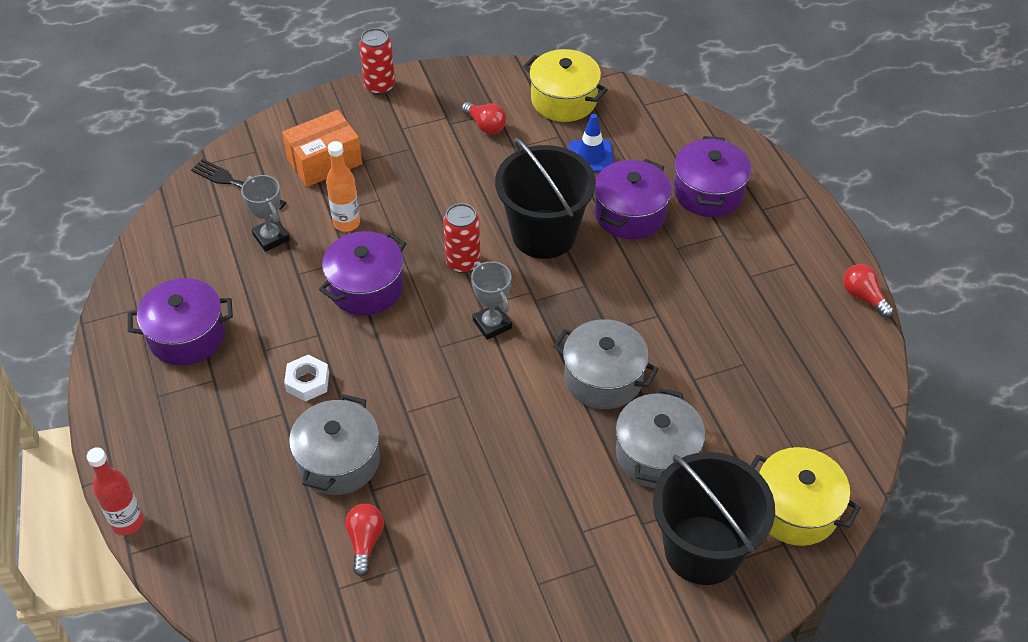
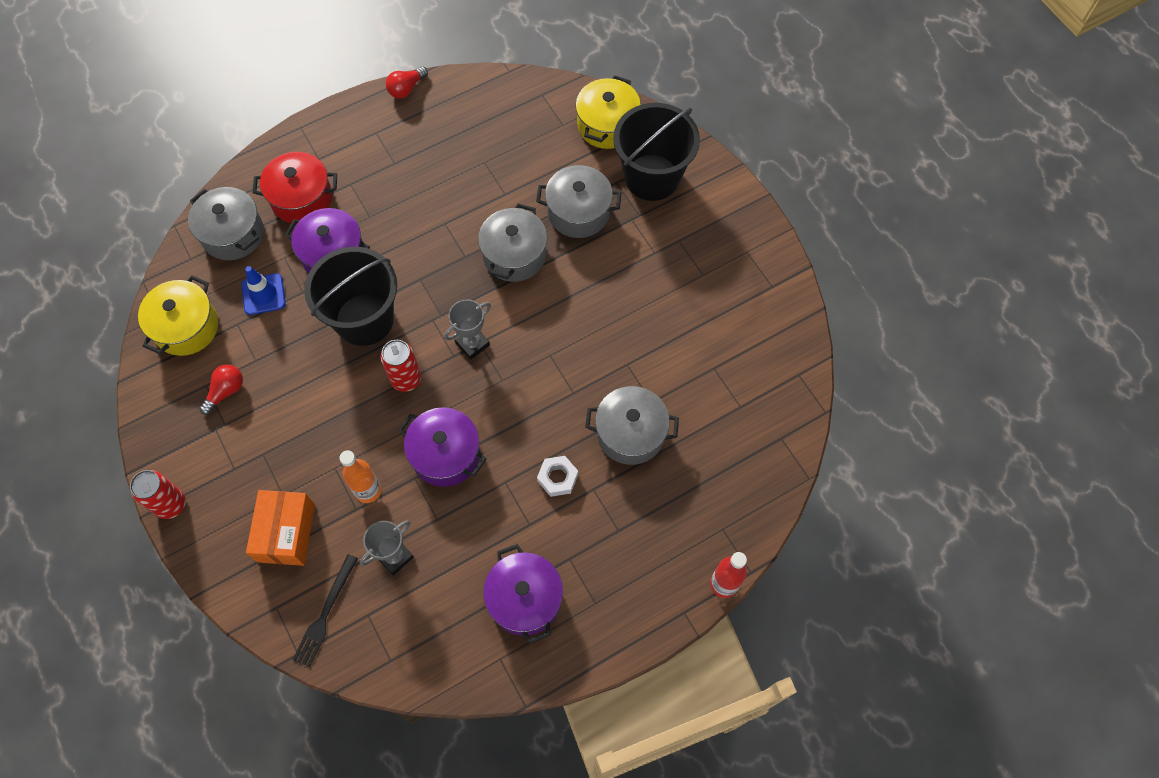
camera: 100 degrees left, 15 degrees up
orange box [282,110,362,187] -> orange box turned 45 degrees clockwise [246,490,315,566]
red light bulb [345,504,384,576] -> none
purple pot [674,136,751,217] -> red pot [253,152,337,224]
none -> grey pot [188,187,264,260]

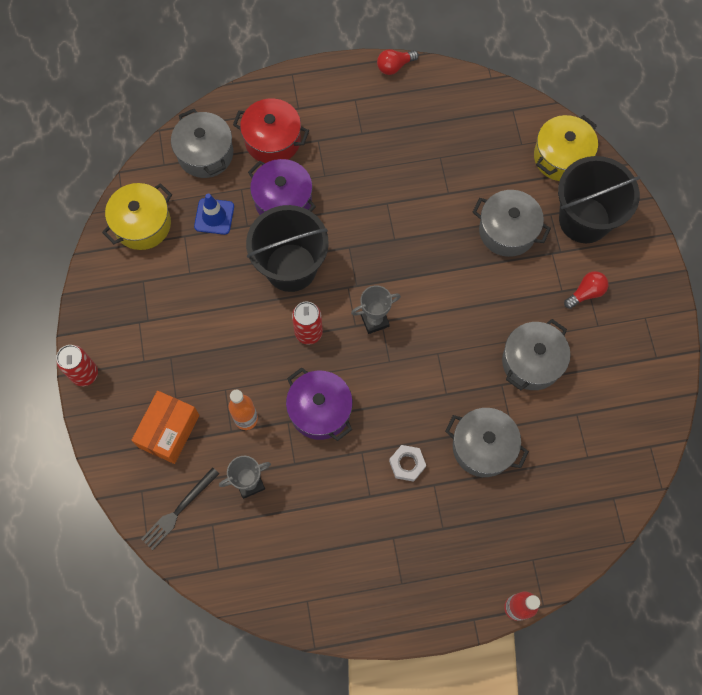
camera: 20 degrees right, 5 degrees up
red light bulb [199,364,243,415] -> red light bulb moved to [564,271,608,309]
grey pot [478,203,547,282] -> grey pot moved to [502,319,570,390]
purple pot [483,544,563,644] -> none

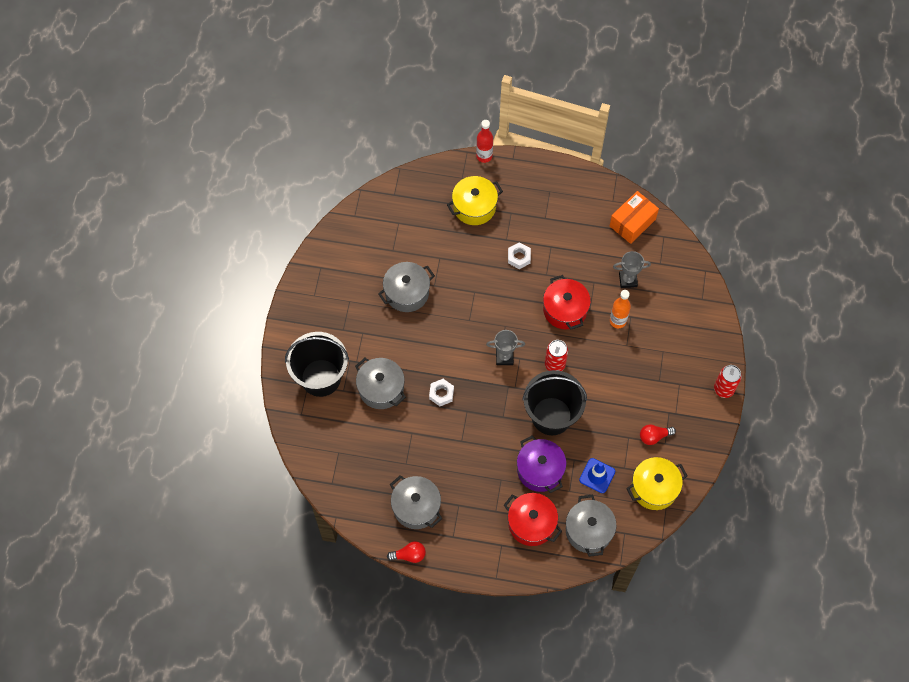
camera: 160 degrees left, 5 degrees down
orange box [131,391,199,464] -> orange box moved to [610,191,659,244]
black fork [141,467,219,550] -> none
purple pot [286,367,353,441] -> red pot [543,275,591,330]
grey pot [445,408,529,477] -> grey pot moved to [390,475,442,529]
yellow pot [534,115,598,181] -> yellow pot moved to [447,176,503,225]
red light bulb [564,271,608,309] -> red light bulb moved to [640,424,676,445]
none -> white nut [429,379,454,406]

